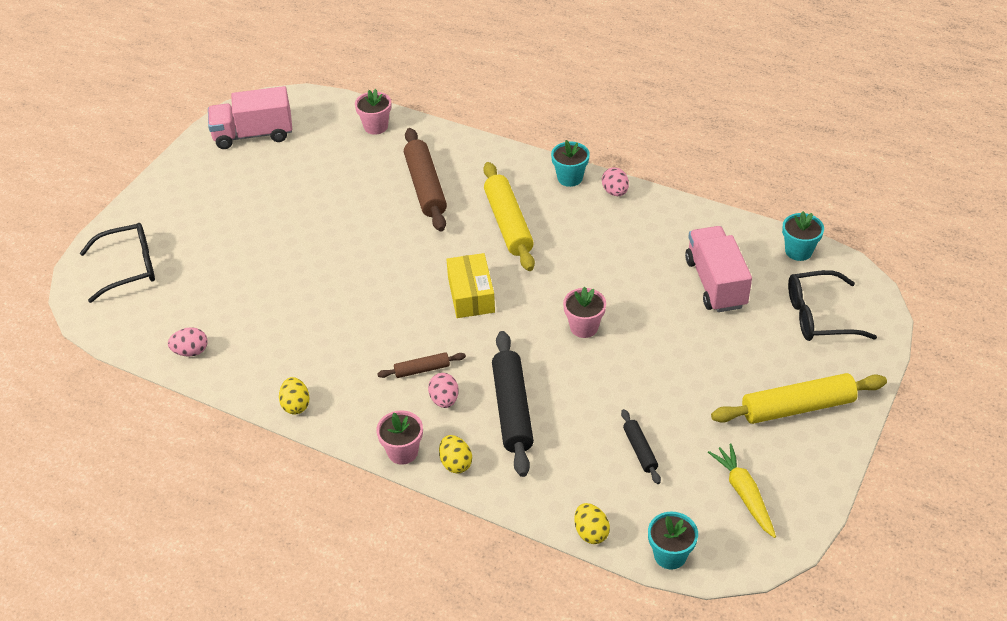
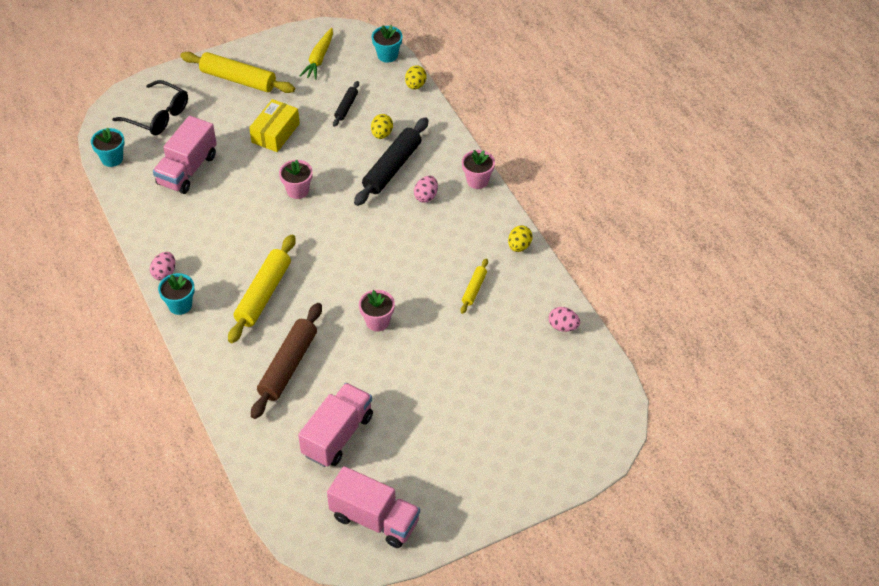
camera: 145 degrees left, 5 degrees up
black glasses [80,223,155,303] -> none
pink flower pot [355,89,391,135] -> pink flower pot moved to [359,290,395,331]
brown rolling pin [377,352,466,378] -> none
yellow egg [439,435,472,474] -> yellow egg moved to [371,114,393,139]
yellow box [446,253,495,318] -> yellow box moved to [249,99,300,152]
none -> pink truck [298,383,373,467]
none -> yellow rolling pin [460,259,488,314]

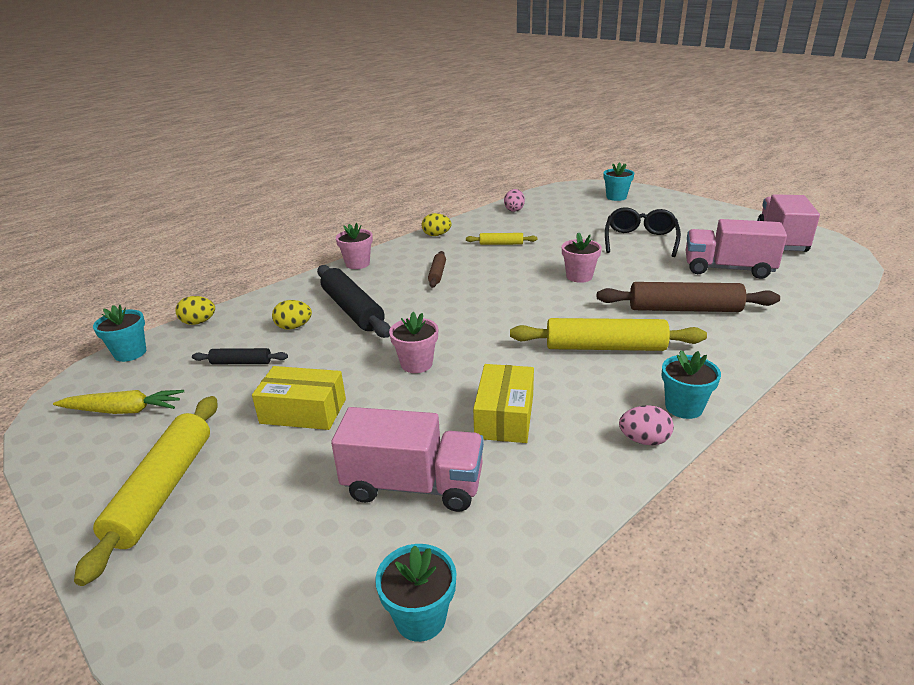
camera: 105 degrees left, 20 degrees down
black glasses [112,80,188,135] -> black glasses moved to [605,207,681,257]
black rolling pin [354,117,428,206] -> black rolling pin turned 45 degrees clockwise [317,265,391,338]
pink egg [414,176,438,203] -> none
none -> brown rolling pin [428,251,446,288]
none -> yellow box [473,364,534,443]
none -> turquoise flower pot [603,162,634,201]

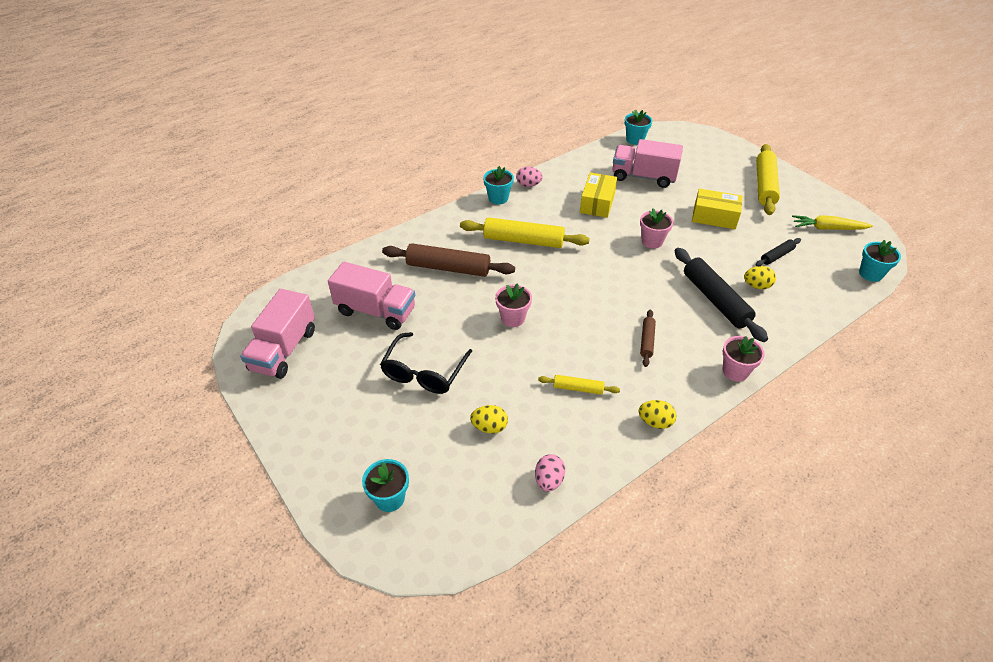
camera: 175 degrees left, 15 degrees up
yellow egg [176,296,215,325] -> yellow egg moved to [470,405,508,434]
black rolling pin [192,348,288,364] -> black rolling pin turned 45 degrees counterclockwise [755,238,801,266]

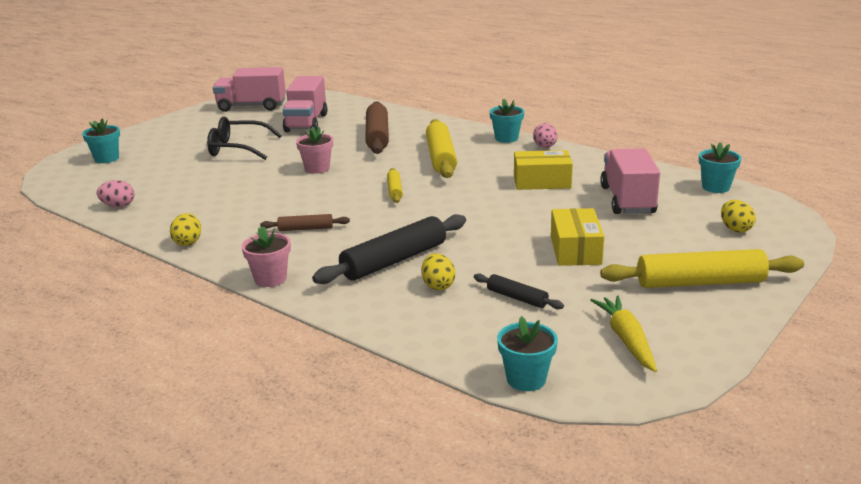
camera: 75 degrees right, 20 degrees down
yellow egg [470,405,508,434] -> yellow egg moved to [721,200,756,233]
yellow rolling pin [538,375,620,395] -> yellow rolling pin moved to [387,168,403,203]
pink flower pot [640,208,673,249] -> none

